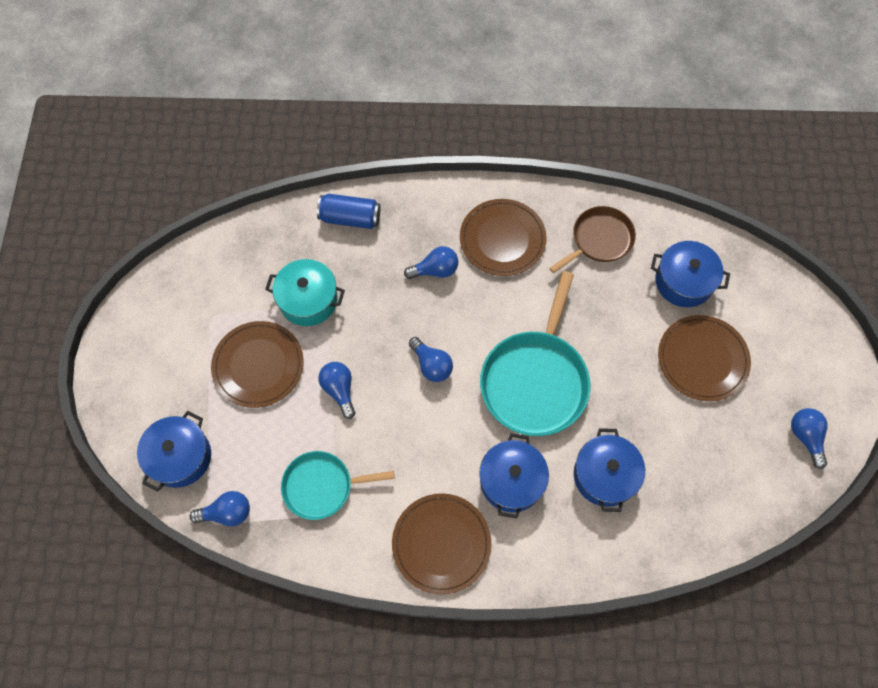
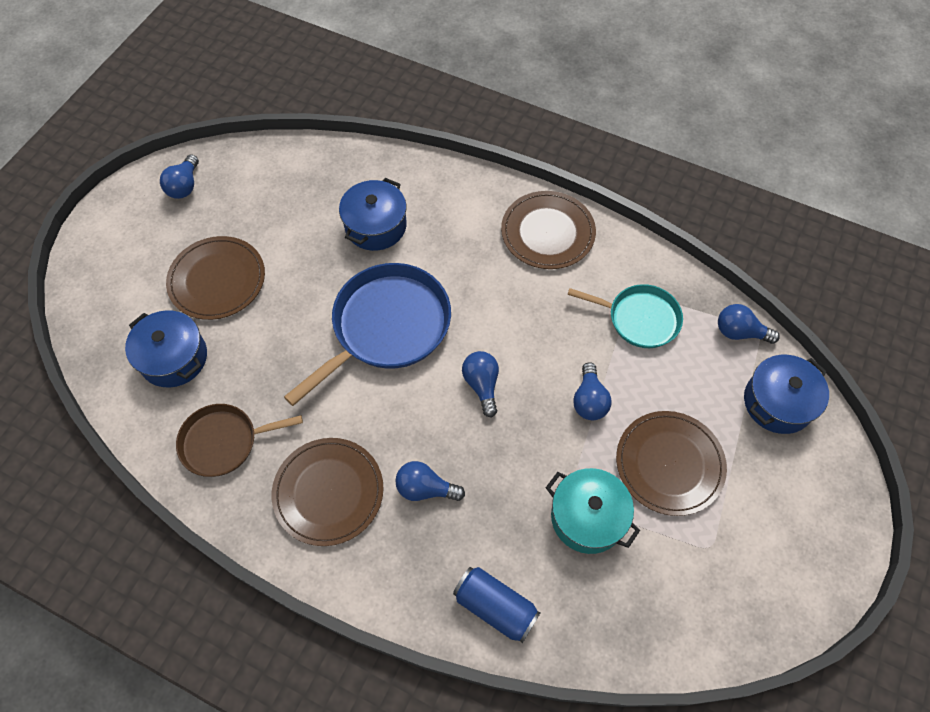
camera: 155 degrees left, 5 degrees down
blue pot [479,433,549,518] -> none
turquoise pan [480,271,590,436] -> blue pan [284,263,451,406]

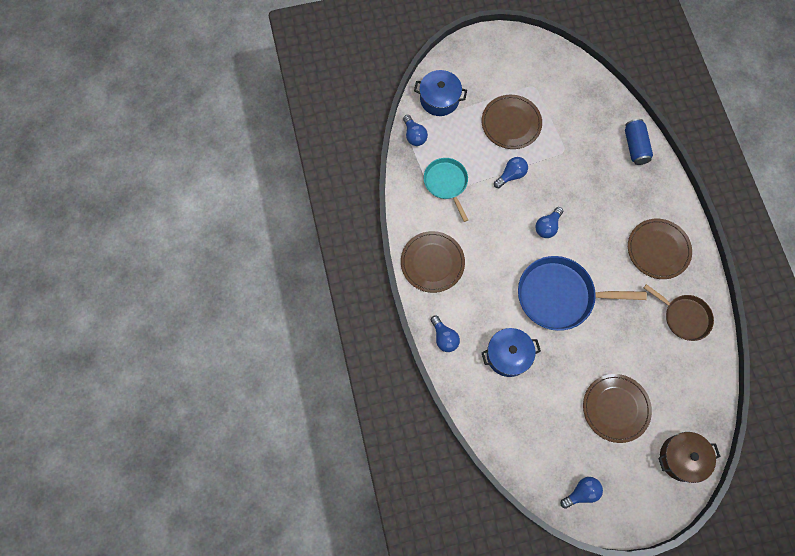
camera: 130 degrees left, 10 degrees up
blue pot [125,310,207,387] -> none
blue light bulb [395,461,465,501] -> blue light bulb moved to [431,316,460,352]
turquoise pot [546,468,640,554] -> none
none -> brown pot [658,432,721,483]

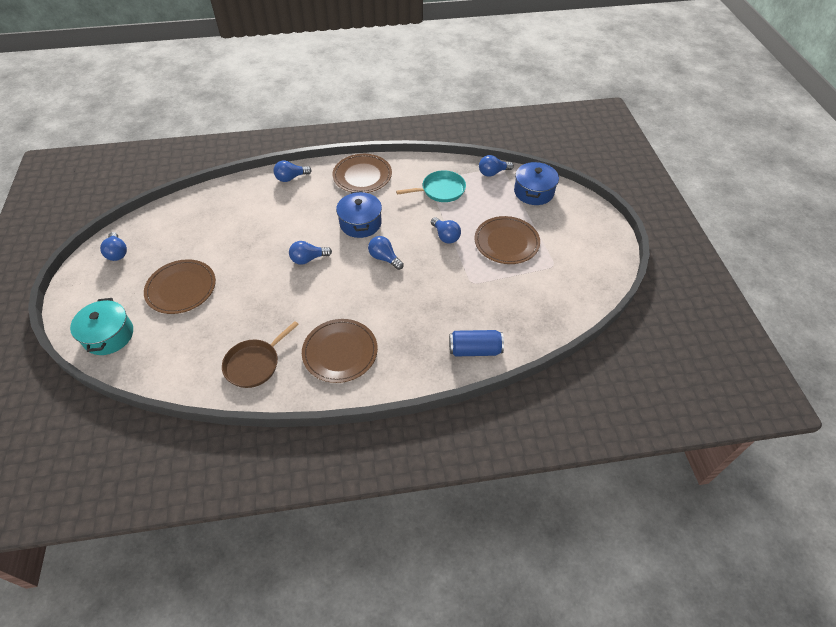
camera: 95 degrees right, 20 degrees down
blue pot [482,328,541,377] -> blue pot moved to [336,191,382,238]
blue pan [518,256,647,331] -> blue light bulb [289,241,332,265]
brown pot [658,432,721,483] -> turquoise pot [70,298,133,355]

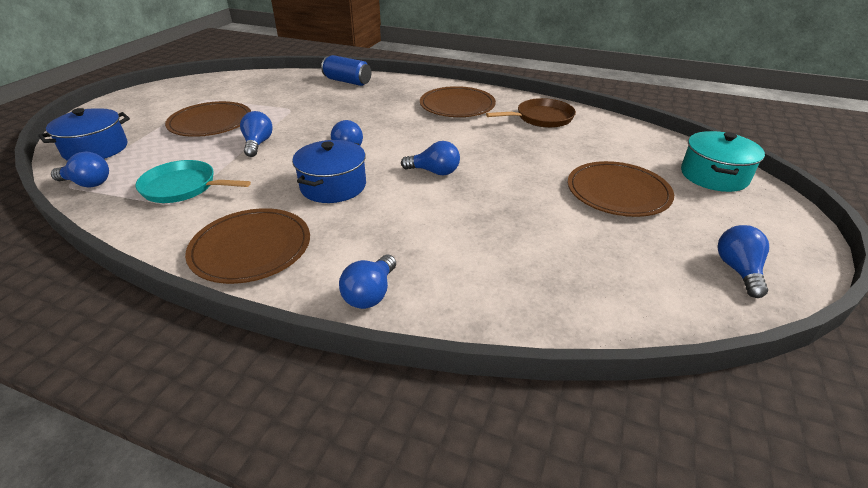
camera: 150 degrees left, 15 degrees down
blue light bulb [273,160,312,182] -> blue light bulb turned 105 degrees clockwise [339,255,396,309]

